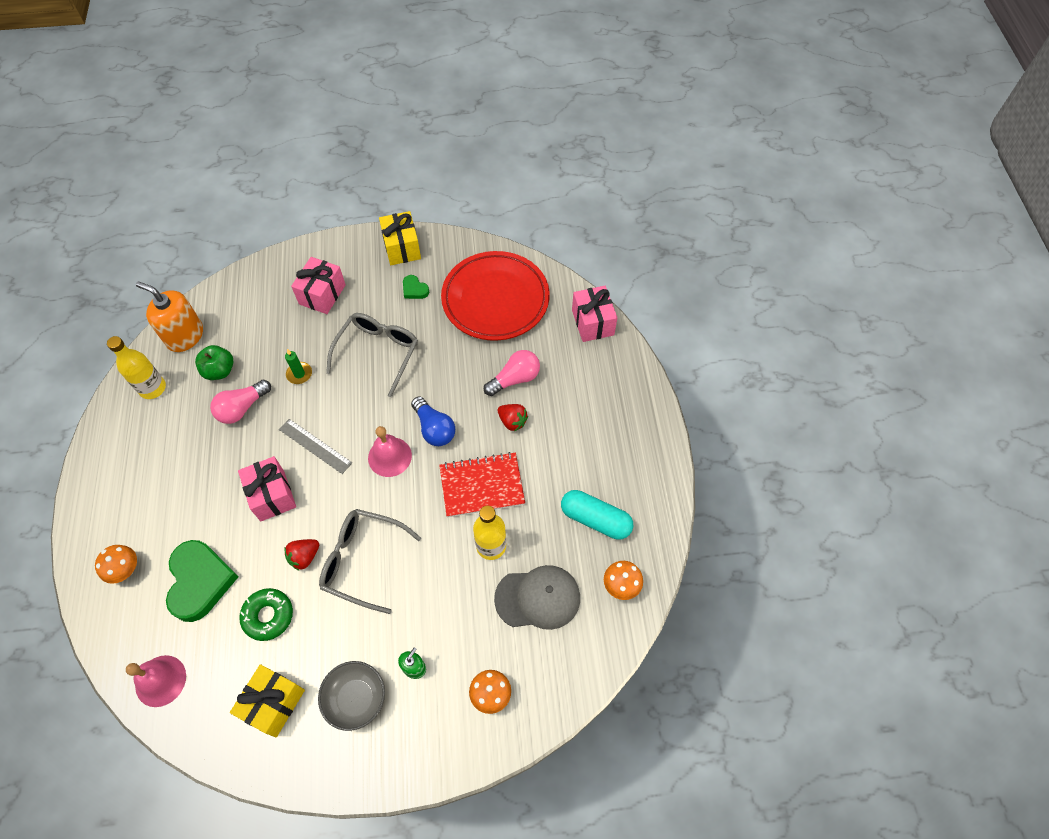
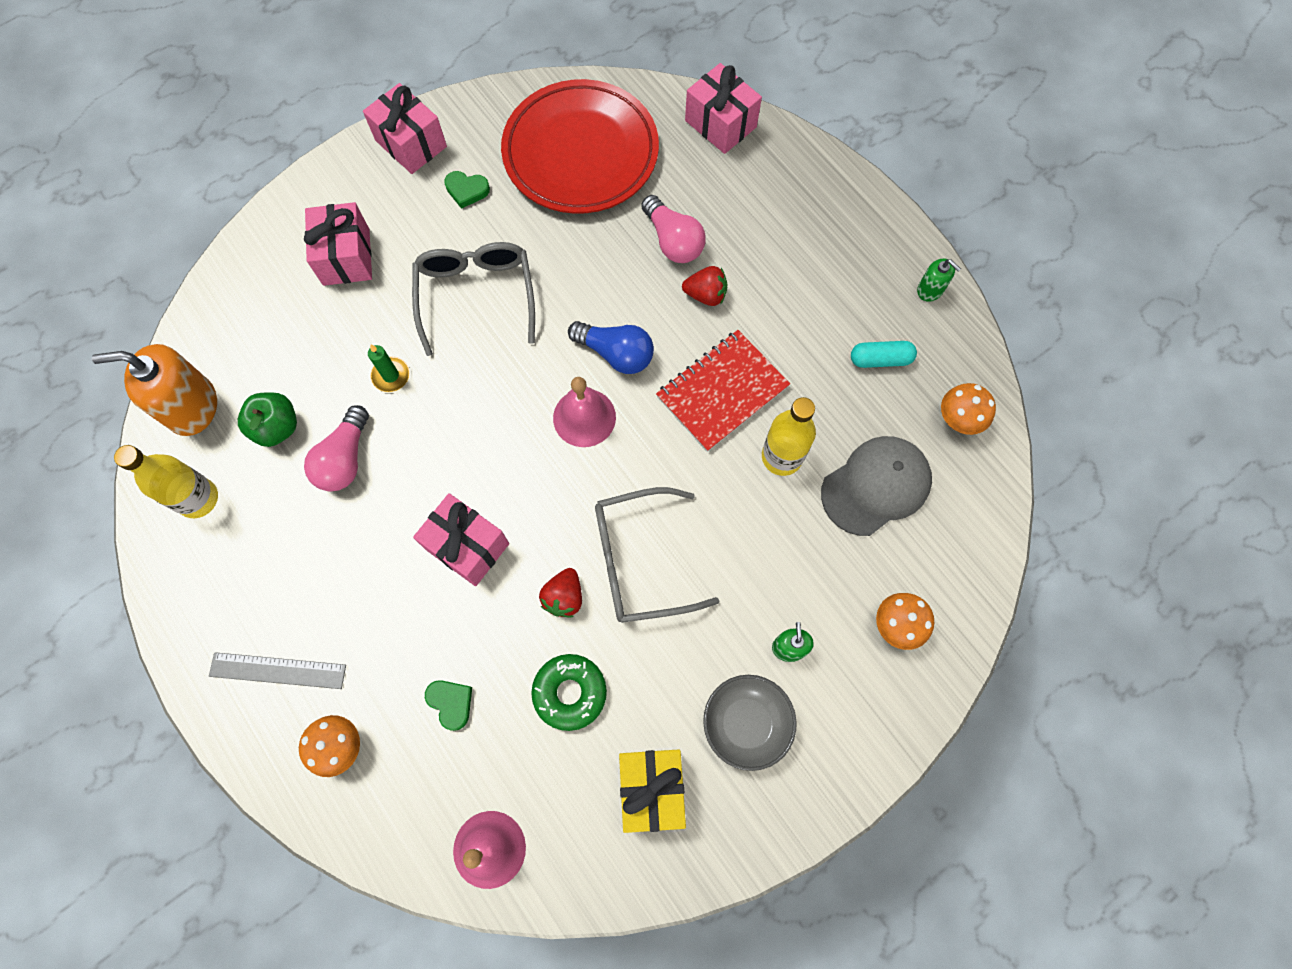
camera: 30 degrees left, 10 degrees up
green heart [166,540,239,622] -> green heart [425,680,472,731], size x0.46
grey ruler [279,419,352,474] -> grey ruler moved to [209,652,346,689]
yellow gift [379,211,421,265] -> pink gift [363,83,447,174]
pink light bulb [484,350,540,396] -> pink light bulb turned 120 degrees clockwise [641,195,706,263]
turquoise capsule [561,490,633,540] -> turquoise capsule [851,341,917,368], size x0.63
none -> green soap dispenser [917,259,961,302]

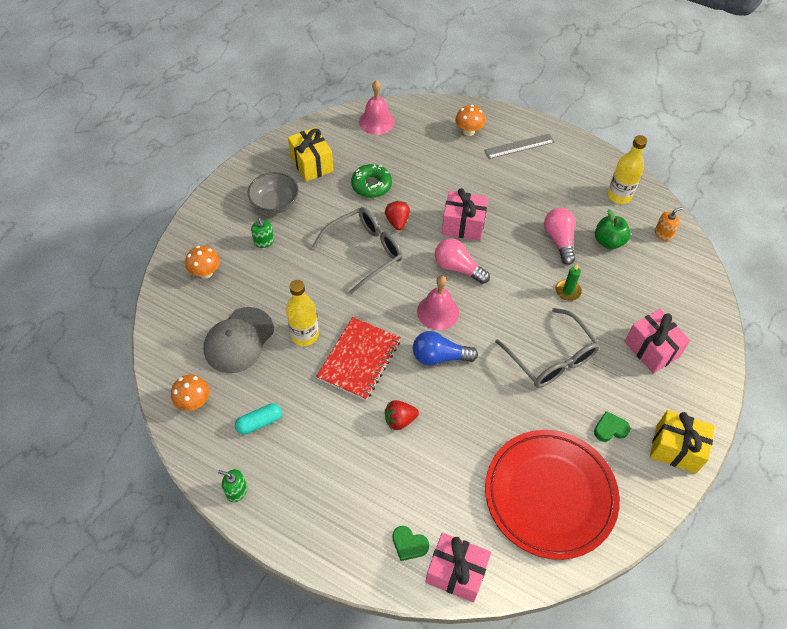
camera: 155 degrees right, 15 degrees down
orange soap dispenser [92,344,217,436] -> orange soap dispenser [655,207,683,241], size x0.49
pink gift [363,83,447,174] -> yellow gift [650,410,715,473]
green heart [425,680,472,731] -> green heart moved to [392,526,429,561]
pink light bulb [641,195,706,263] -> pink light bulb moved to [435,238,490,284]

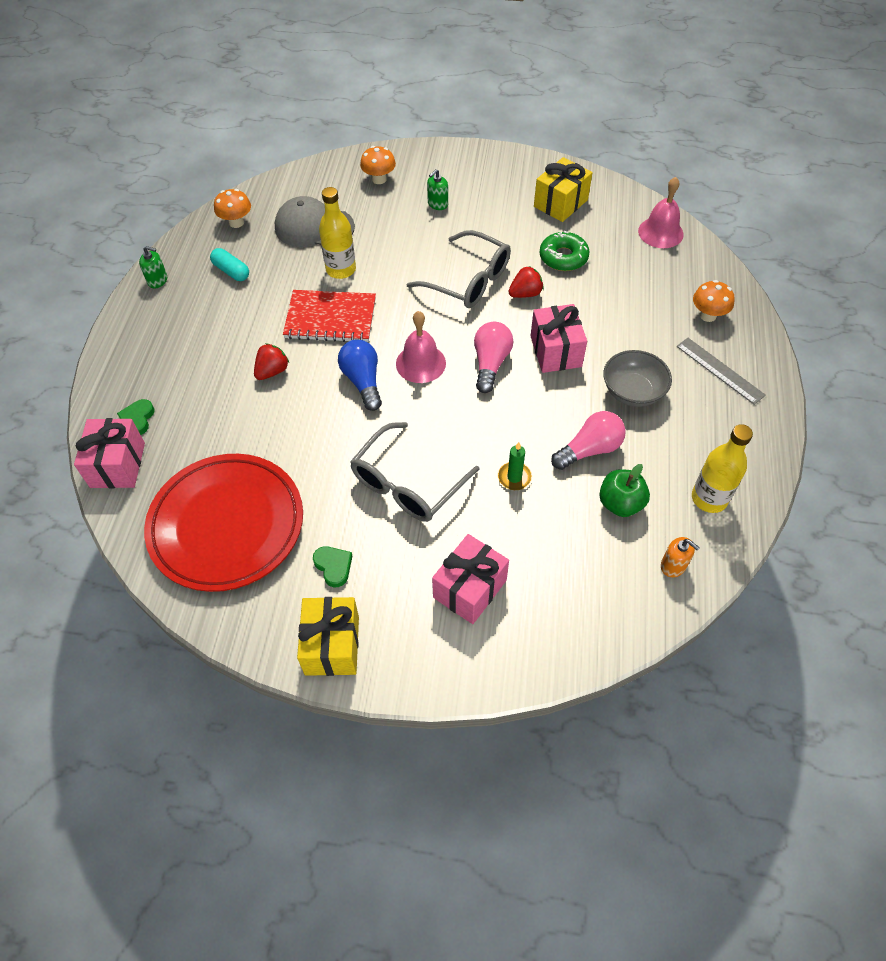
camera: 70 degrees right, 0 degrees up
green soap dispenser [218,469,247,502] -> green soap dispenser turned 105 degrees clockwise [139,246,167,288]
grey bowl [248,172,299,214] -> grey bowl moved to [603,350,672,407]
red strawberry [385,400,419,430] -> red strawberry turned 75 degrees clockwise [254,343,289,380]

